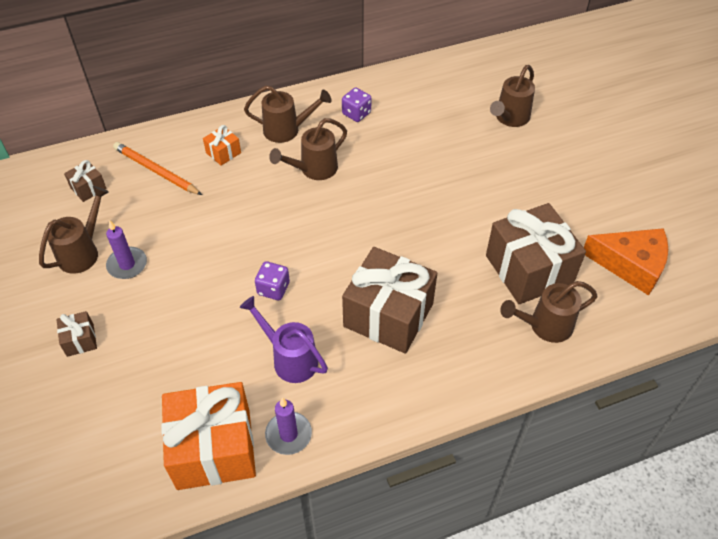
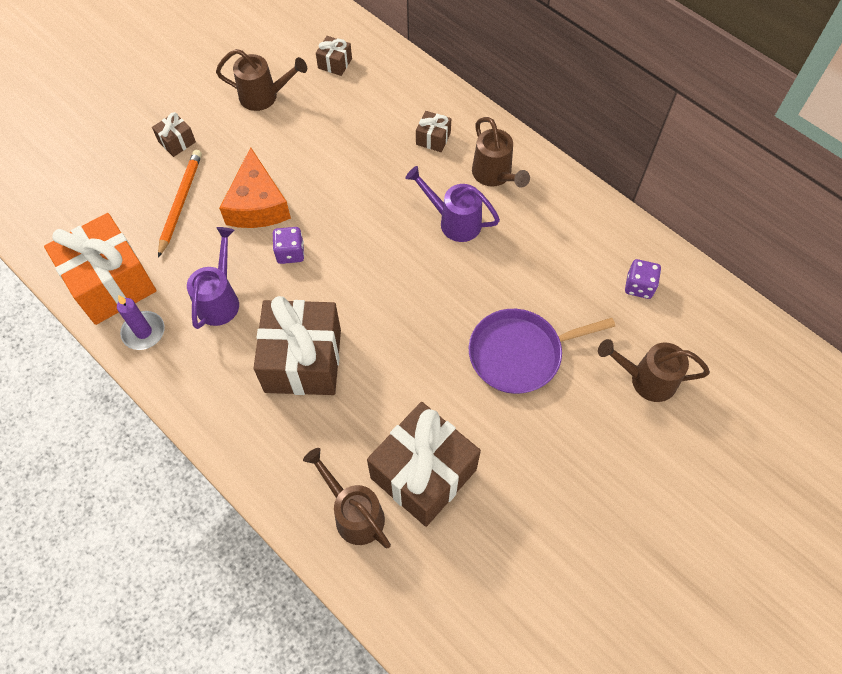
camera: 65 degrees right, 10 degrees up
purple candle [106,220,147,279] -> none
orange pencil [113,142,202,195] -> orange pencil moved to [158,150,202,258]
orange gift [203,125,241,166] -> brown gift [416,111,451,152]
brown watering can [269,118,347,180] -> purple watering can [405,166,500,242]
purple dice [342,87,371,122] -> purple dice moved to [625,259,661,299]
orange cheese [584,228,668,296] -> orange cheese moved to [219,147,291,228]
none -> purple pan [469,309,615,394]

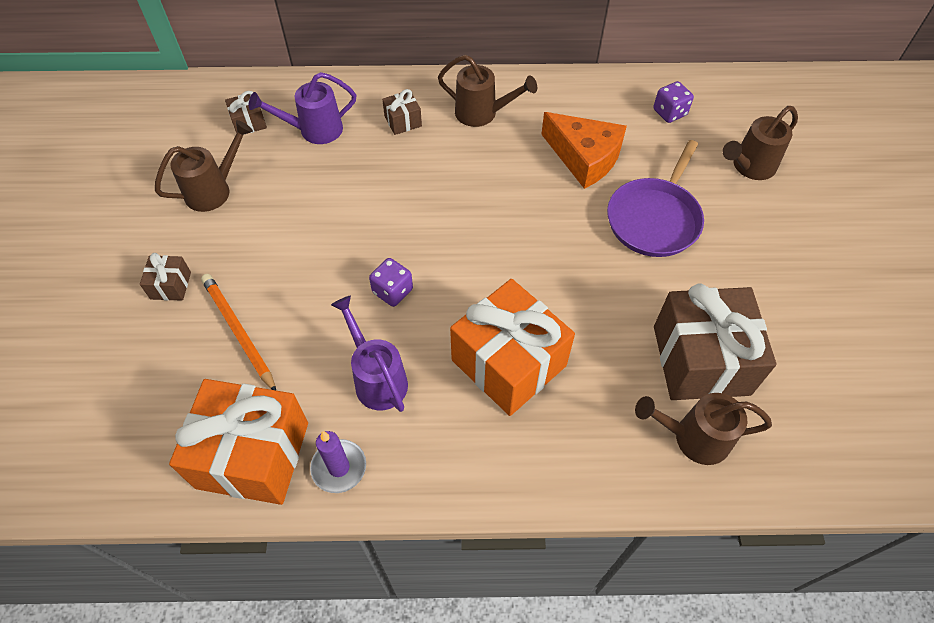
camera: 45 degrees left, 5 degrees down
orange cheese [219,147,291,228] -> orange cheese moved to [541,112,627,189]
brown gift [254,296,341,395] -> orange gift [450,279,575,416]
purple watering can [405,166,500,242] -> purple watering can moved to [249,72,356,144]

